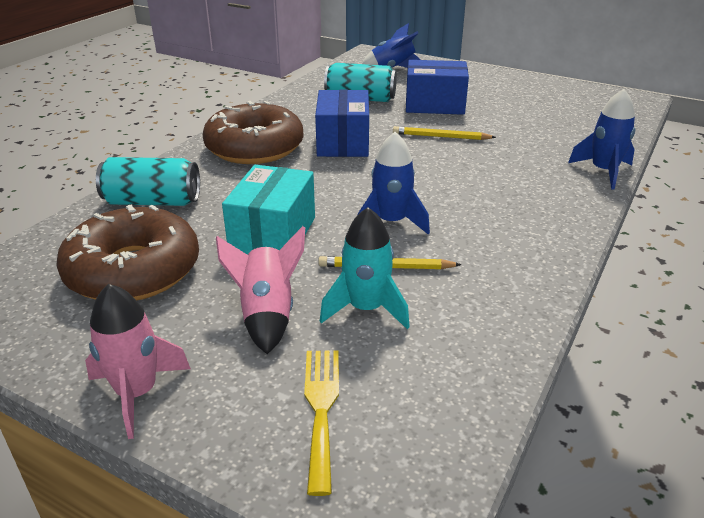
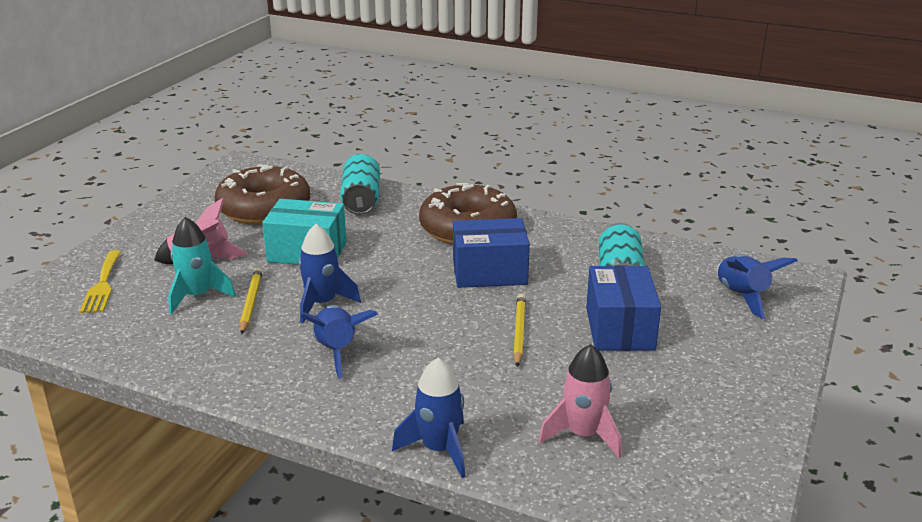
camera: 85 degrees right, 5 degrees down
pink rocket [85,284,191,439] -> pink rocket moved to [539,344,622,458]
yellow fork [304,350,339,496] -> yellow fork turned 90 degrees clockwise [80,250,121,313]
none -> blue rocket [301,305,378,378]

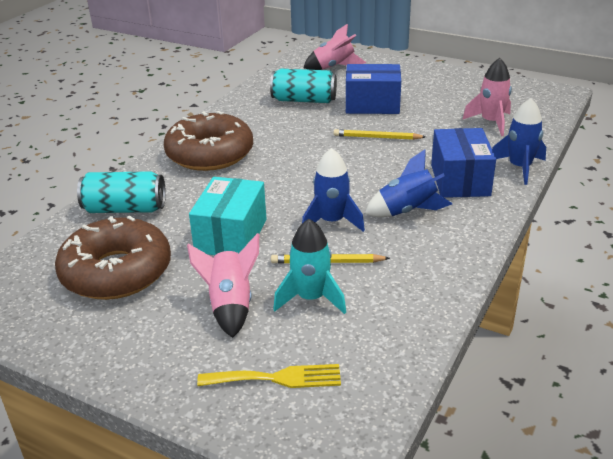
camera: 85 degrees left, 5 degrees up
blue box [453,218,530,288] -> blue box moved to [431,128,496,198]
blue rocket [717,254,798,319] -> pink rocket [303,24,366,70]

